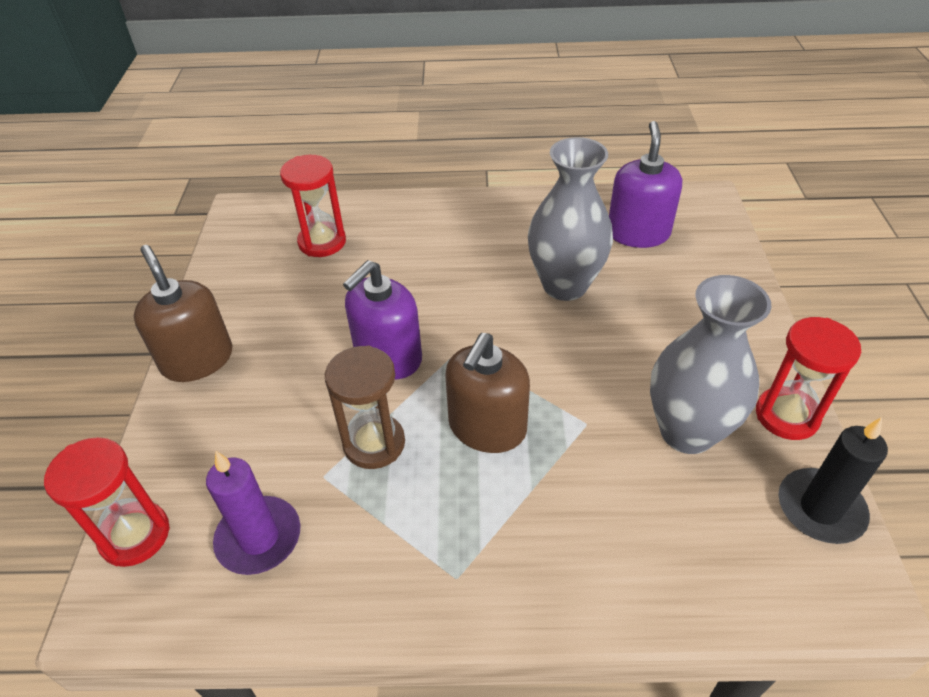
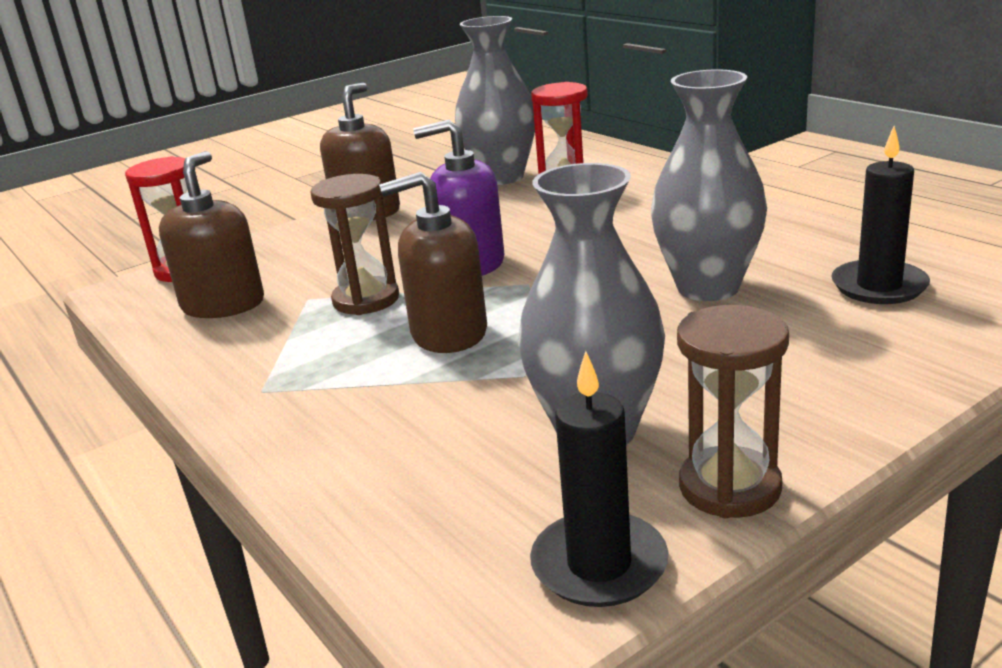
camera: 55 degrees right, 20 degrees down
purple candle [206,451,300,575] -> brown soap dispenser [159,151,264,318]
purple soap dispenser [609,121,682,248] -> black candle [831,126,930,304]
red hourglass [756,317,861,440] -> brown hourglass [677,305,789,518]
none -> grey vase [455,16,535,185]

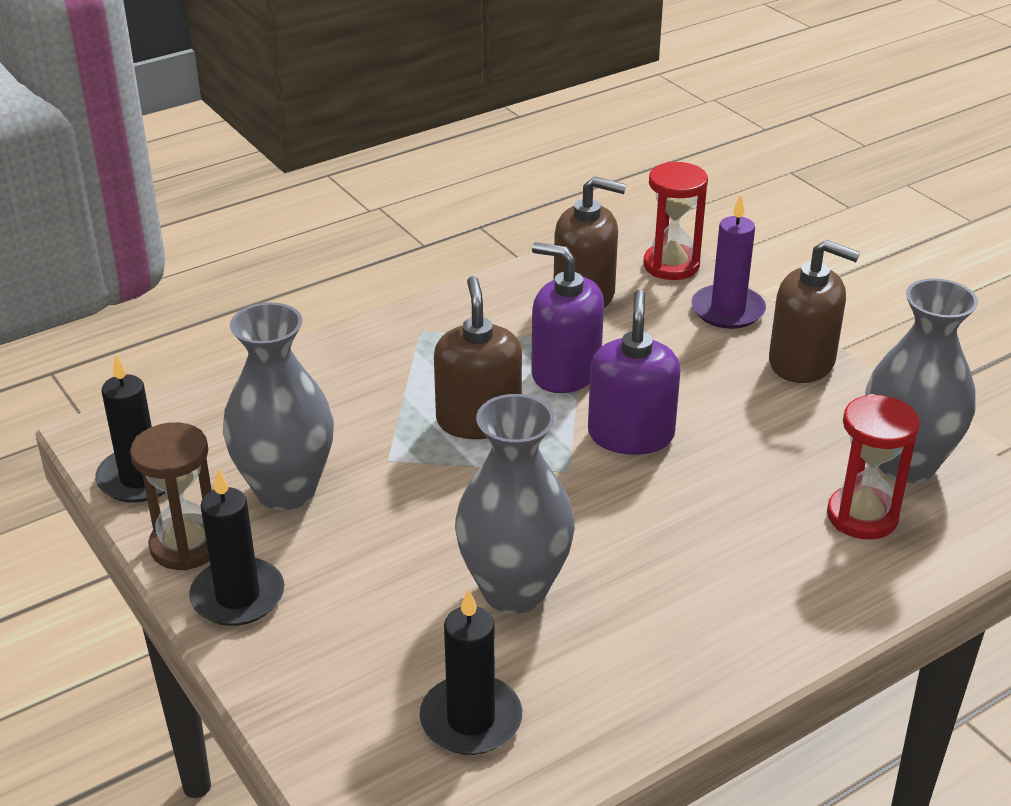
camera: 90 degrees right, 10 degrees up
brown hourglass [310,174,399,315] -> purple soap dispenser [531,242,604,393]
none -> black candle [189,468,285,626]
none -> purple candle [692,195,766,329]

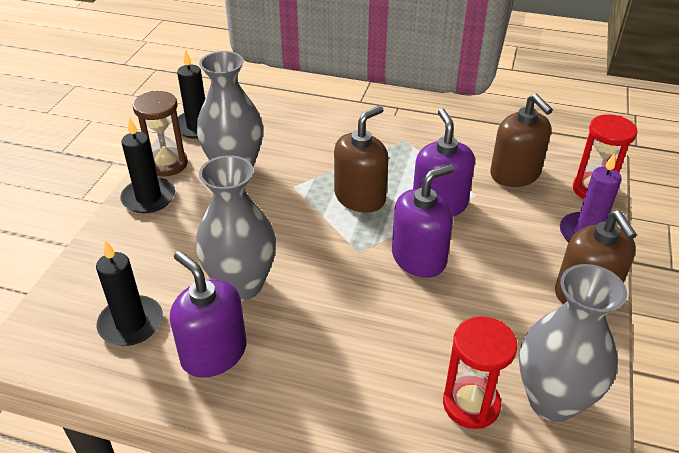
camera: 50 degrees right, 5 degrees up
none -> purple soap dispenser [170,251,247,378]

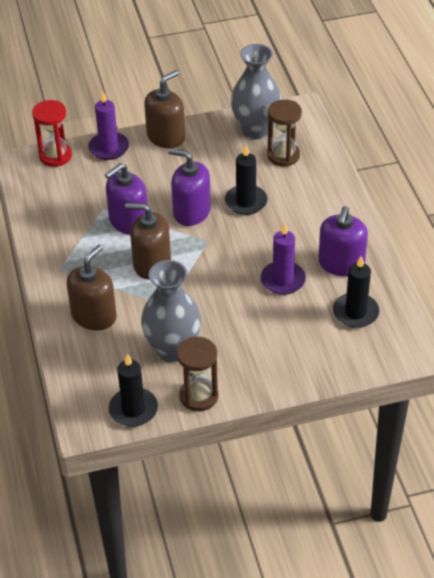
camera: 120 degrees left, 5 degrees up
black candle [120,117,175,213] -> black candle moved to [225,145,267,215]
grey vase [196,155,276,301] -> purple candle [261,223,306,295]
red hourglass [443,316,518,429] -> brown hourglass [267,99,302,167]
brown soap dispenser [490,94,553,187] -> brown soap dispenser moved to [67,244,117,330]

